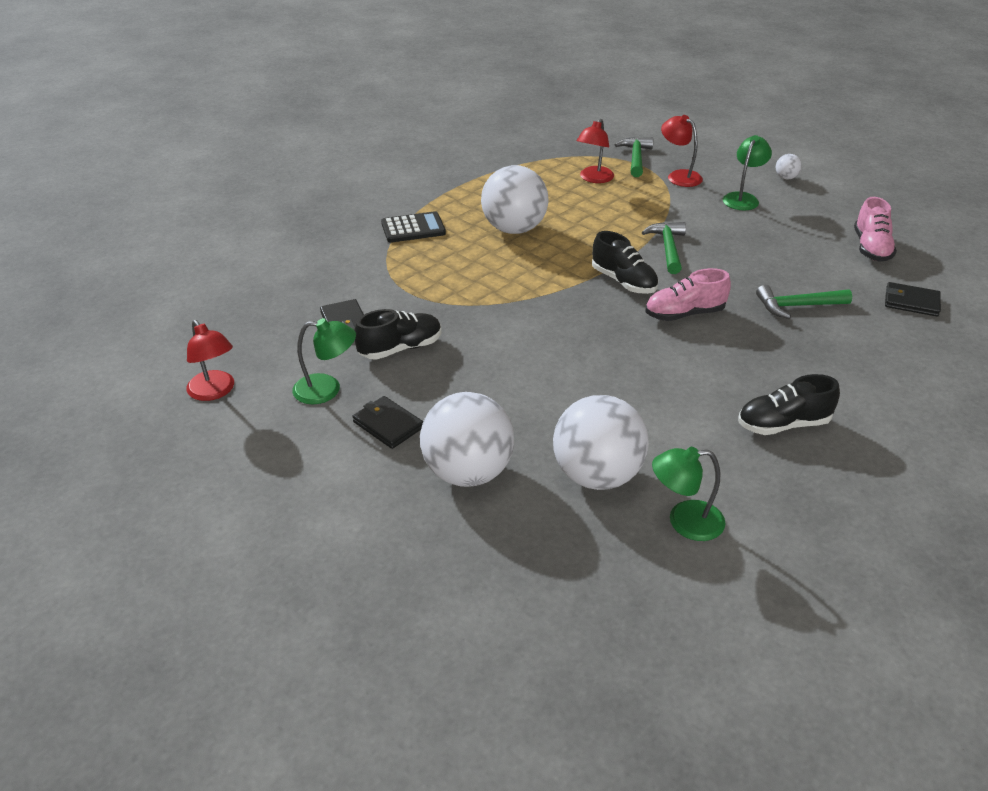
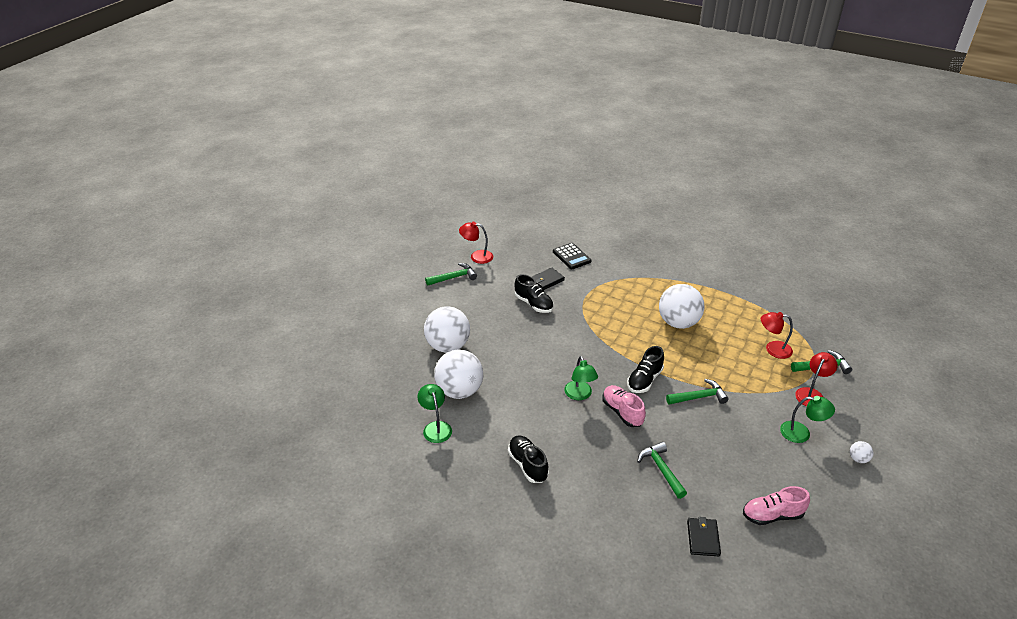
camera: 75 degrees right, 0 degrees up
red lamp [186,320,234,401] -> red lamp turned 60 degrees clockwise [459,222,493,264]
green lamp [292,318,356,404] -> green lamp moved to [564,356,598,400]
black wallet [352,396,423,449] -> none
black calculator [381,211,446,243] -> black calculator moved to [553,243,591,269]
none -> green hammer [425,263,477,286]

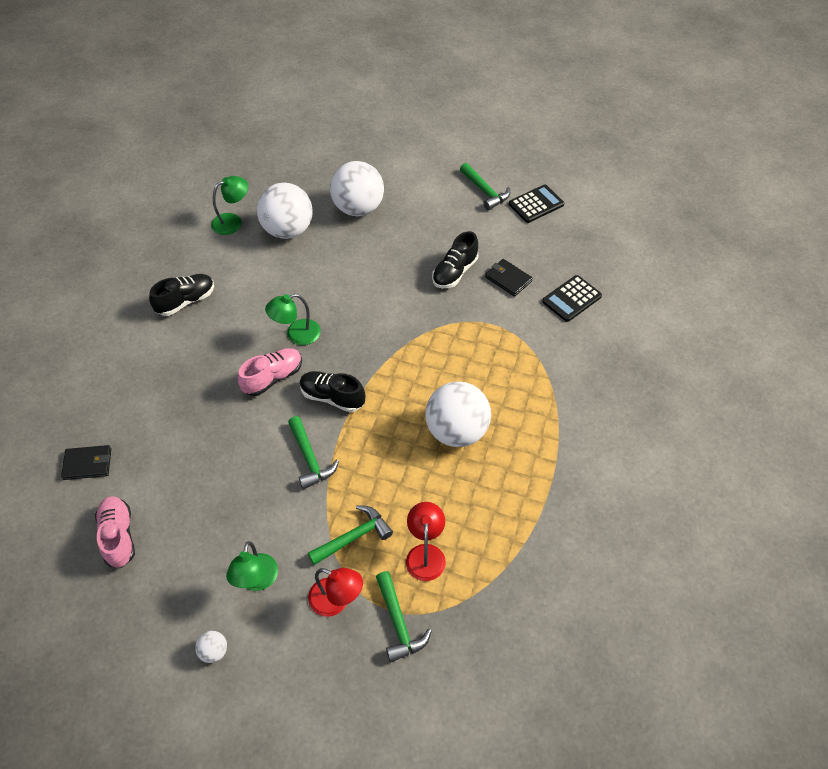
camera: 80 degrees right, 15 degrees up
red lamp [459,222,493,264] -> black calculator [509,185,564,223]
green hammer [637,442,687,499] -> green hammer moved to [308,505,393,565]

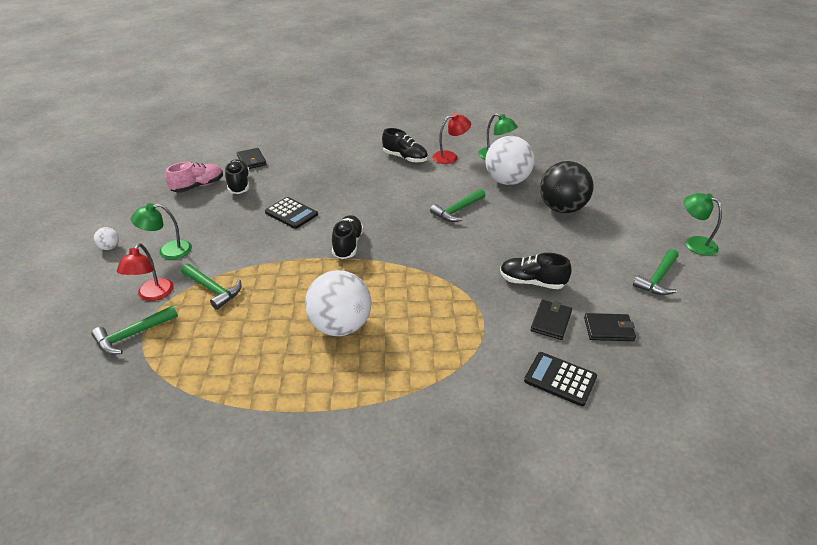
camera: 70 degrees right, 15 degrees down
pink shoe [238,348,302,396] -> none
green lamp [265,294,321,345] -> green lamp moved to [684,193,722,256]
green hammer [288,416,339,489] -> green hammer moved to [430,189,486,222]
white ball [330,161,384,216] -> black ball [540,161,593,213]
red lamp [406,502,446,581] -> red lamp moved to [432,113,471,164]
black calculator [509,185,564,223] -> black calculator moved to [265,197,318,229]
none -> black shoe [225,159,249,194]
none -> black wallet [584,313,636,341]

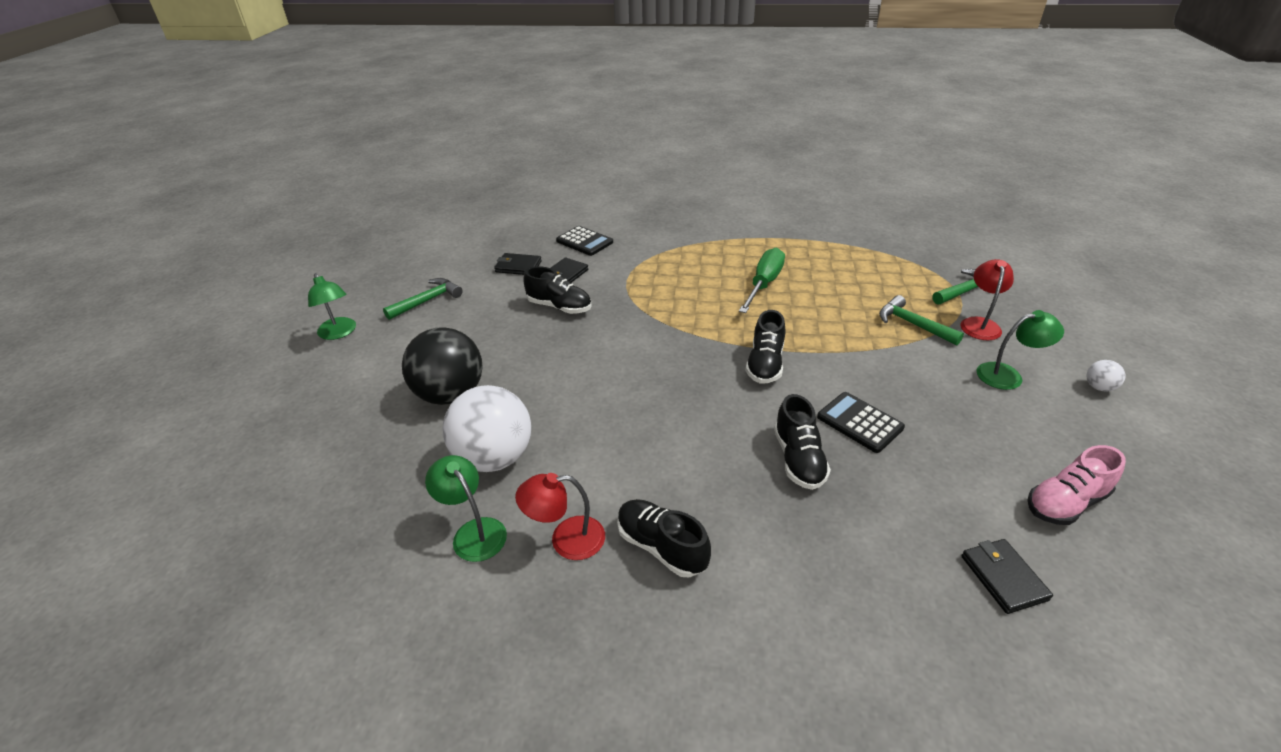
camera: 170 degrees left, 0 degrees up
black shoe [225,159,249,194] -> black shoe moved to [774,394,831,490]
white ball [305,270,371,336] -> green screwdriver [739,247,785,313]
green hammer [430,189,486,222] -> none

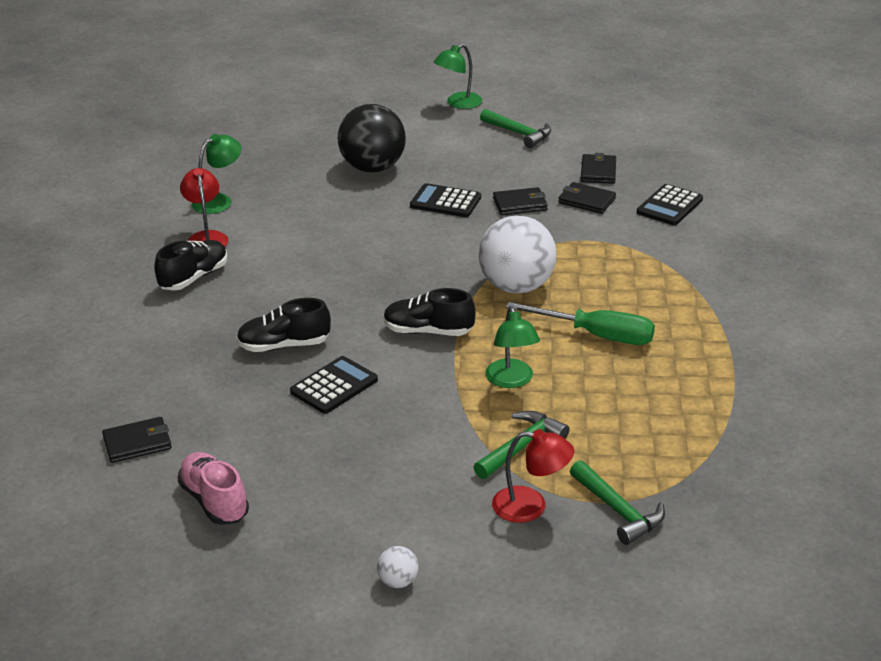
camera: 85 degrees right, 5 degrees down
white ball [442,385,531,472] -> white ball moved to [479,215,557,294]
black shoe [523,266,592,314] -> black wallet [493,187,548,215]
green lamp [976,310,1064,390] -> green lamp moved to [485,306,540,388]
none -> black calculator [410,183,481,217]

